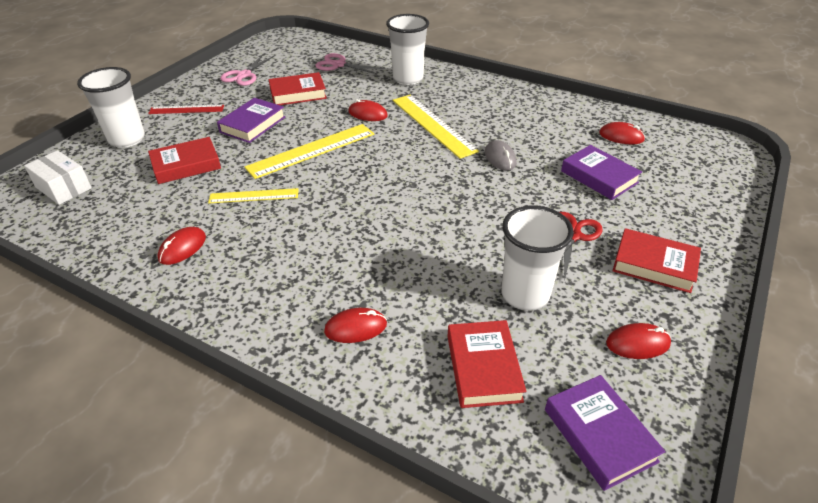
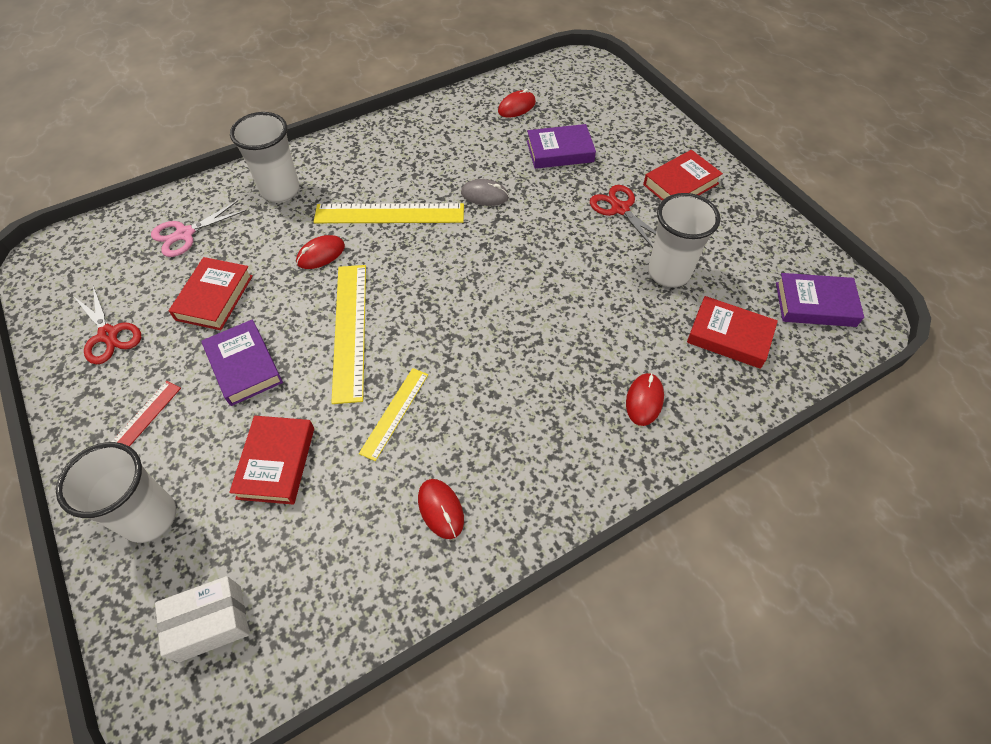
camera: 60 degrees left, 15 degrees up
pink scissors [220,54,275,86] -> red scissors [73,285,141,364]
red mouse [606,323,671,359] -> none

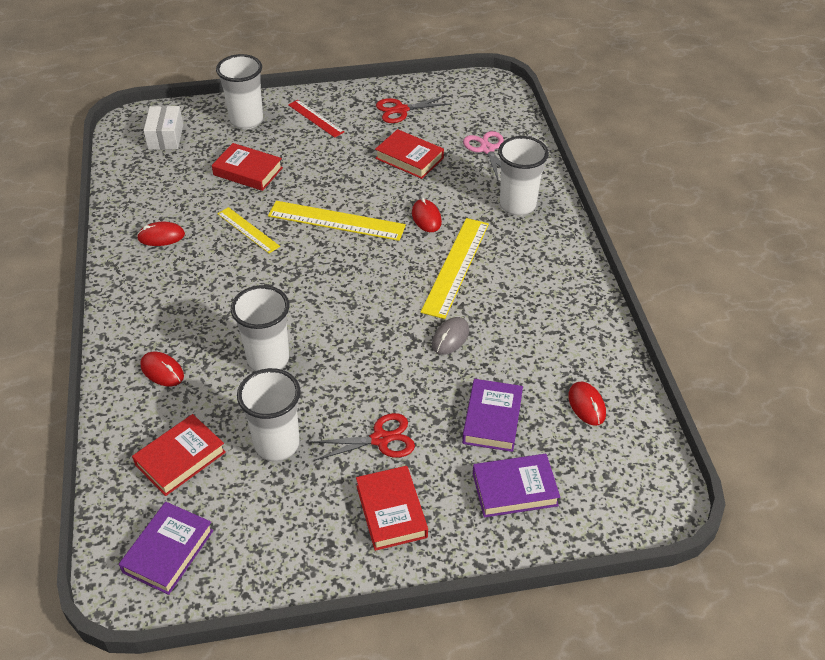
camera: 110 degrees right, 10 degrees down
purple book [201,319,283,406] -> purple book moved to [473,454,560,518]
none -> white cup [231,285,289,371]

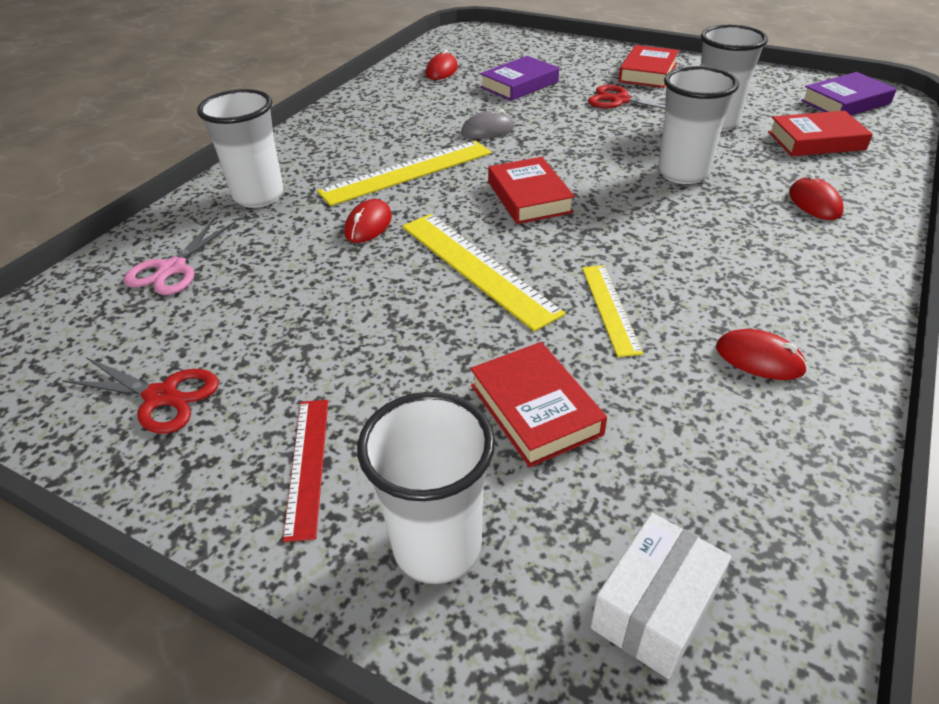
camera: 140 degrees left, 5 degrees down
red book [375,129,444,179] -> red book moved to [488,157,575,224]
purple book [473,454,560,518] -> none

